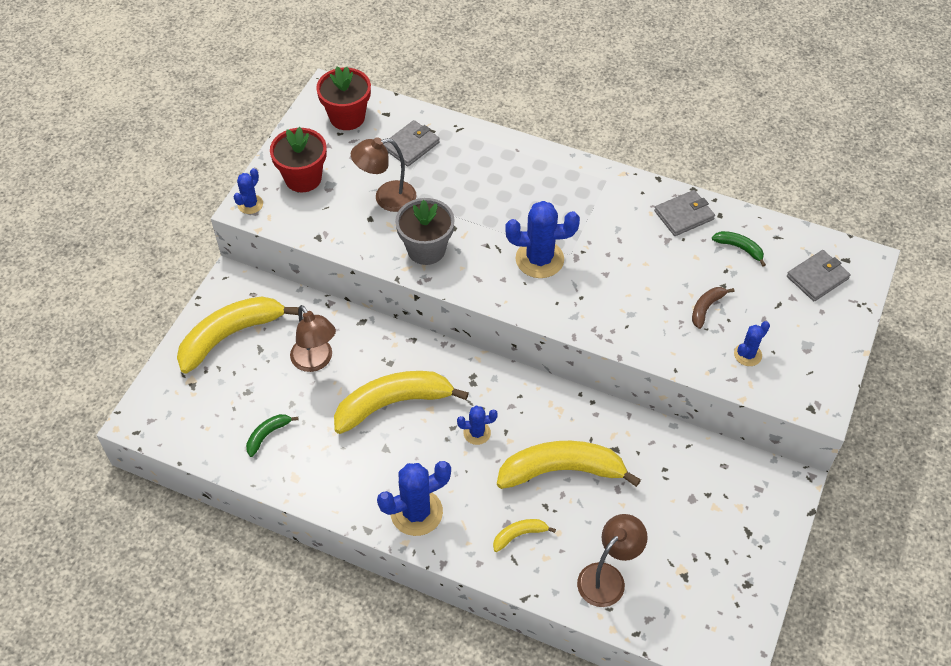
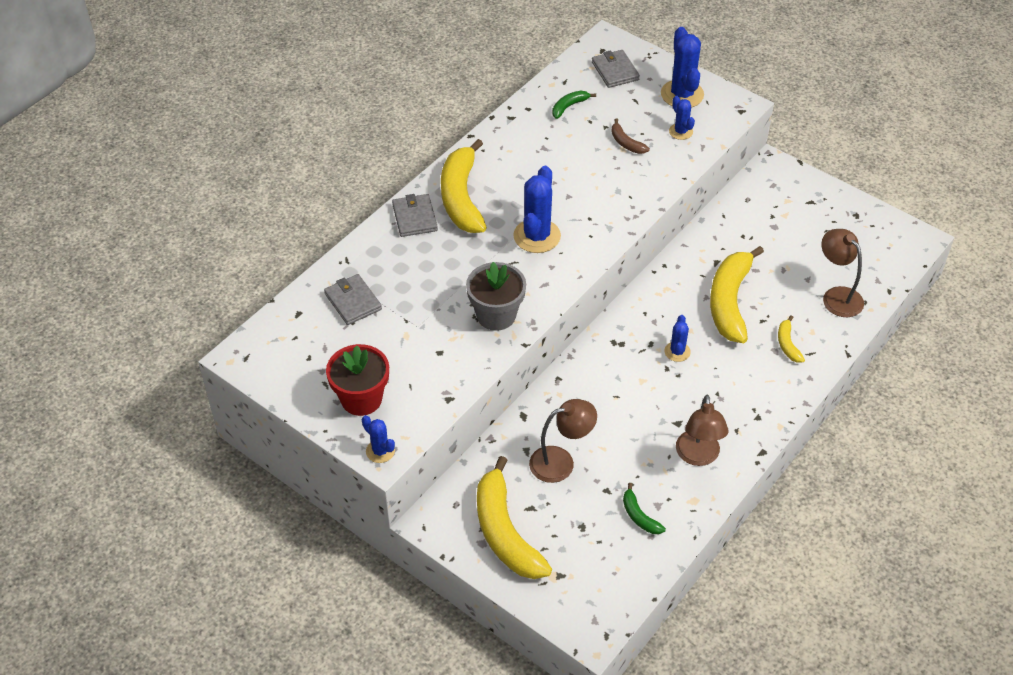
camera: 75 degrees left, 5 degrees down
red flower pot [316,67,371,130] -> none
yellow banana [334,371,469,434] -> yellow banana moved to [441,139,487,233]
brown lamp [351,138,417,212] -> brown lamp moved to [676,395,729,466]
blue cactus [377,461,451,536] -> blue cactus moved to [661,27,704,108]
grey wallet [654,190,715,236] -> grey wallet moved to [392,194,438,237]

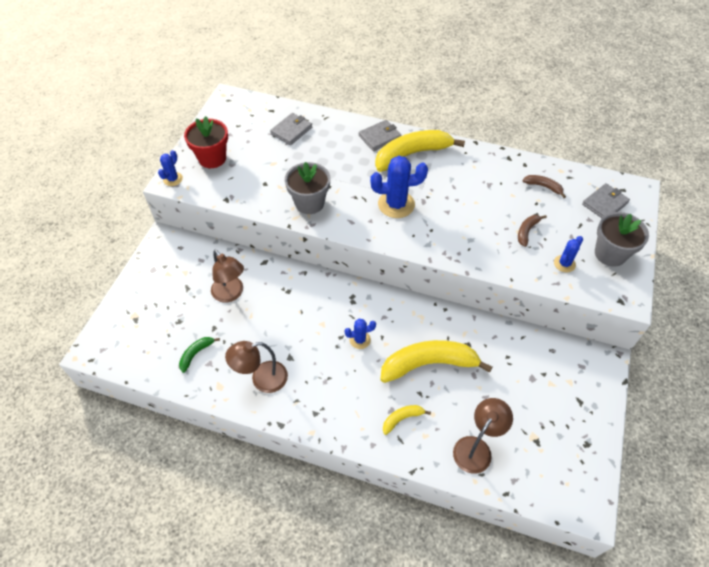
camera: 70 degrees right, 5 degrees up
yellow banana [477,456,552,579] -> none
green banana [552,91,596,119] -> brown banana [522,175,566,198]
blue cactus [661,27,704,108] -> grey flower pot [595,212,649,267]

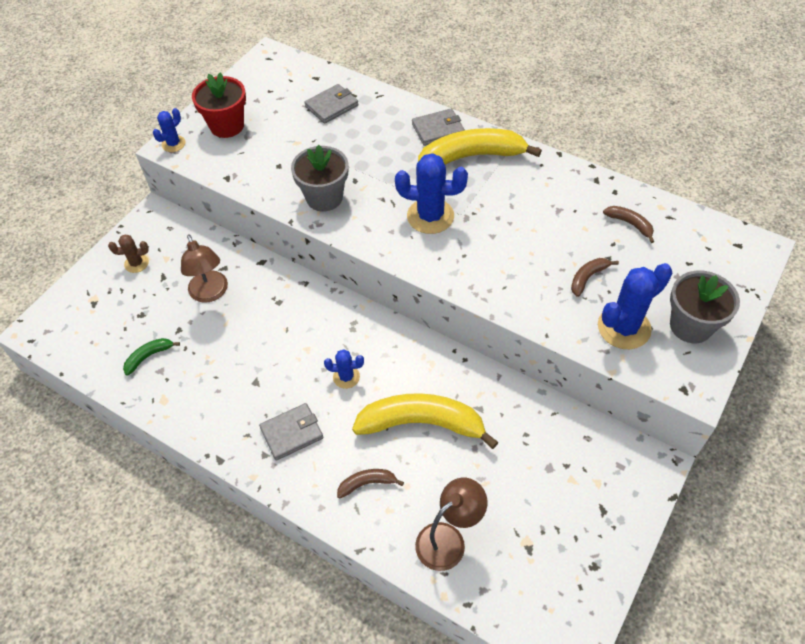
camera: 15 degrees right, 0 degrees up
brown lamp [225,341,288,393] -> none
yellow banana [383,405,431,435] -> brown banana [337,469,404,499]
blue cactus [554,236,583,272] -> blue cactus [598,263,672,349], size x1.84
grey wallet [582,183,630,218] -> grey wallet moved to [259,403,324,461]
none -> brown cactus [108,234,149,273]

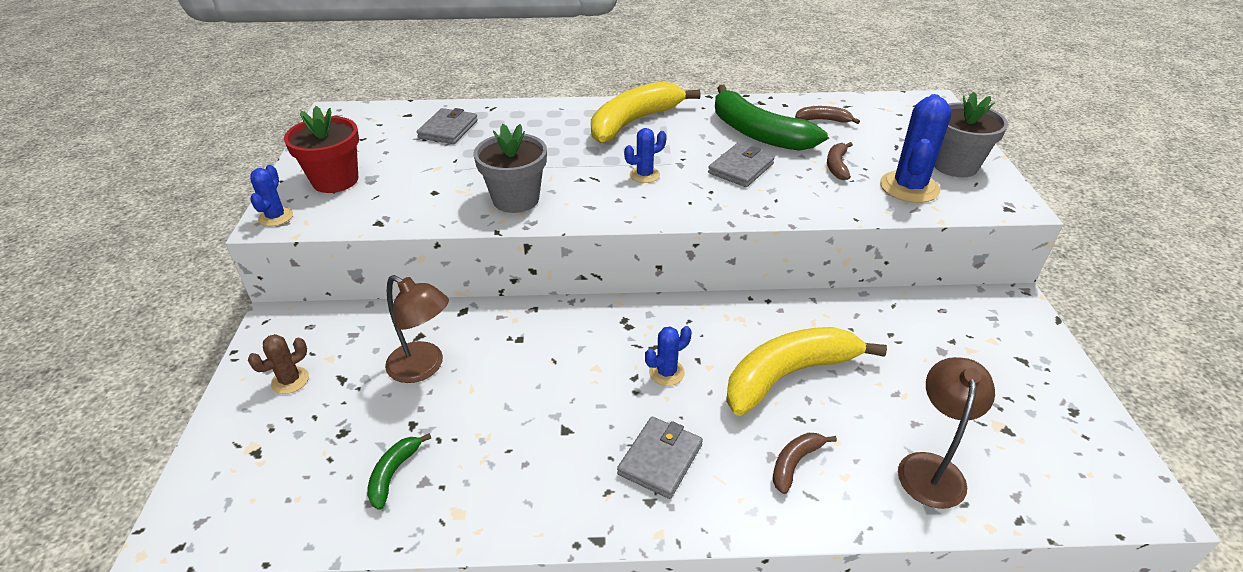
camera: 35 degrees left, 15 degrees down
blue cactus [395,153,468,234] -> blue cactus [624,128,667,183], size x0.54
grey wallet [412,108,465,146] -> grey wallet moved to [708,144,775,187]
none -> green banana [715,85,828,151]

